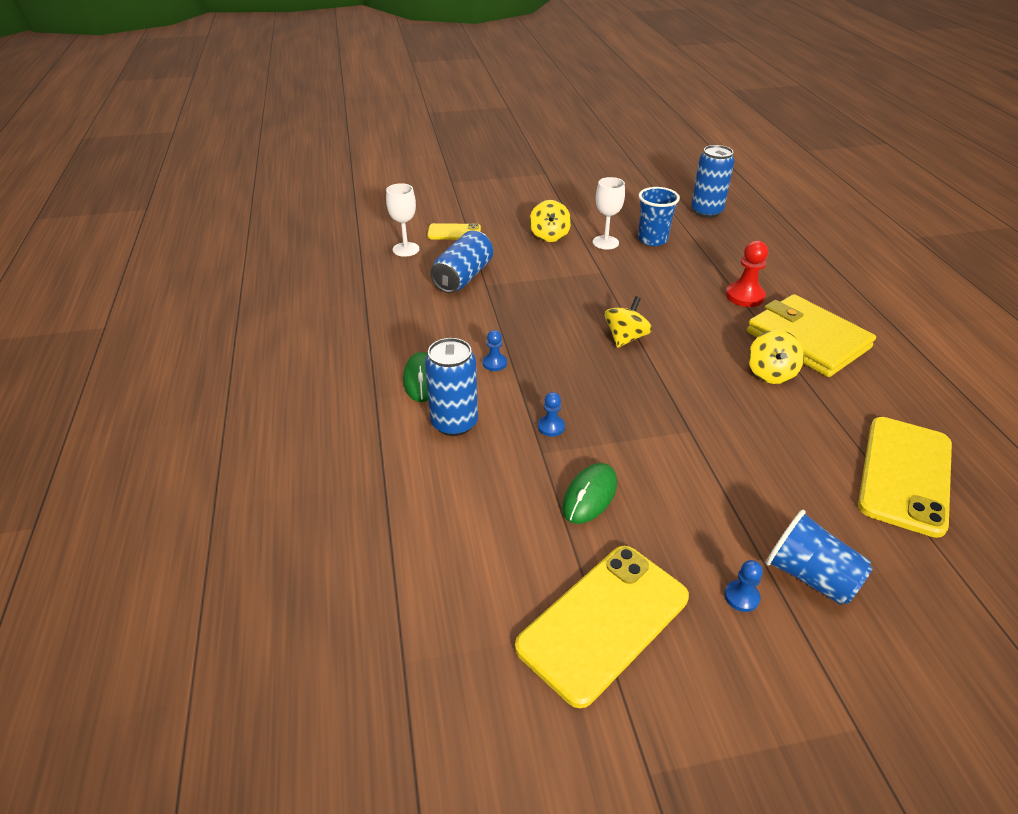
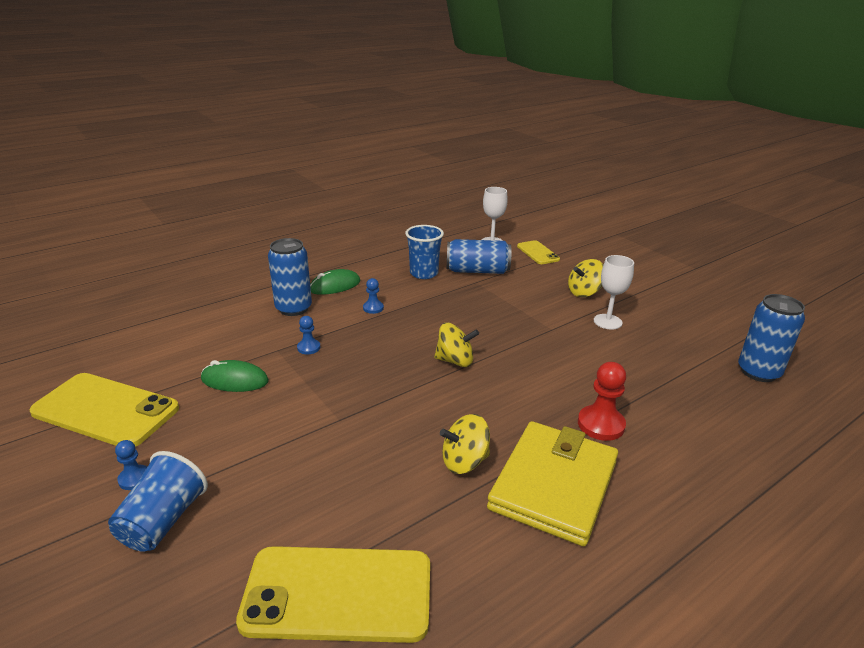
camera: 65 degrees right, 10 degrees down
blue cup [638,187,680,246] -> blue cup moved to [405,225,444,279]

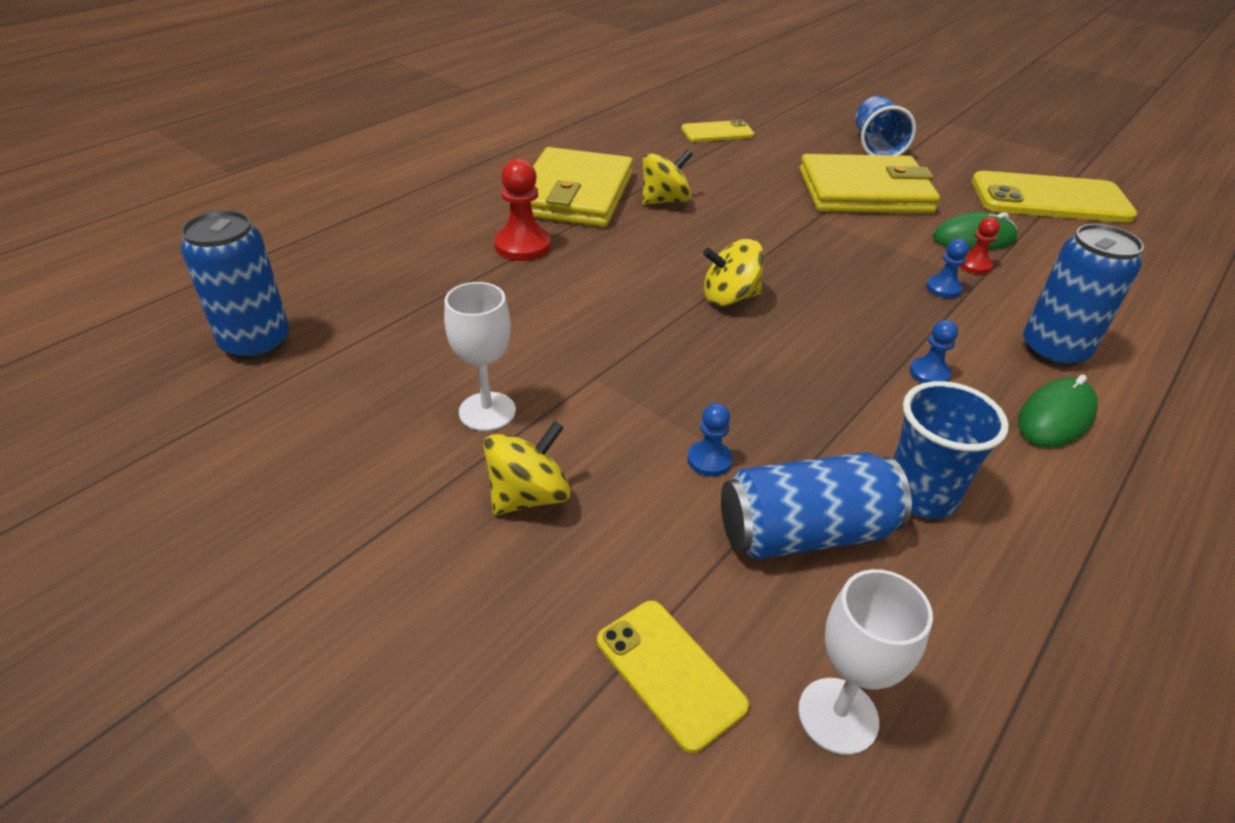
camera: 165 degrees right, 10 degrees up
blue pawn [115,440,147,490] -> blue pawn moved to [687,403,733,477]
yellow phone [236,546,430,643] -> yellow phone [681,119,755,142], size x0.54
none -> yellow wallet [799,154,940,214]
none -> red pawn [959,217,1000,274]

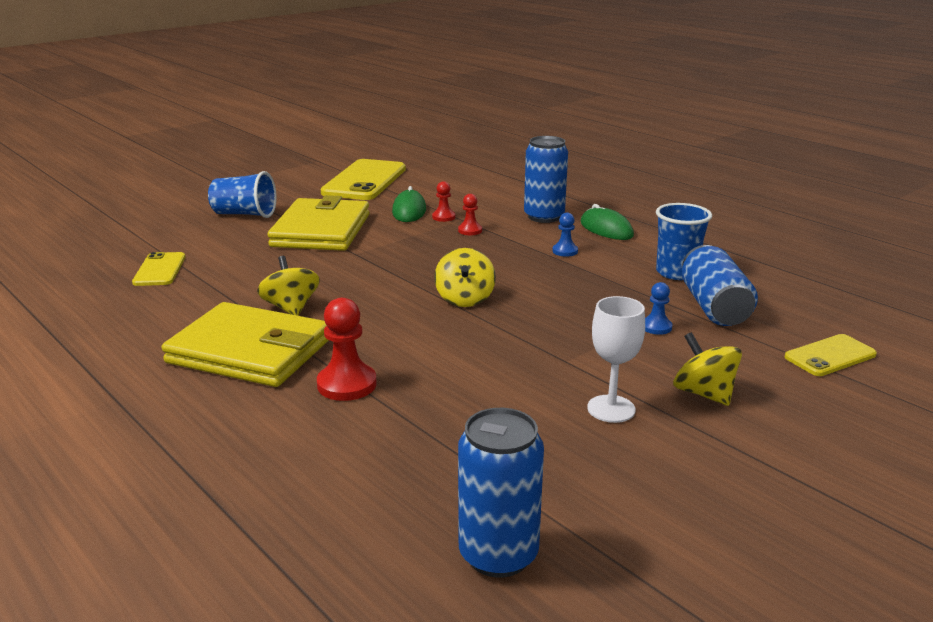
camera: 80 degrees left, 15 degrees down
white goblet [798,569,933,755] -> none
blue pawn [926,239,969,298] -> red pawn [458,194,482,235]

